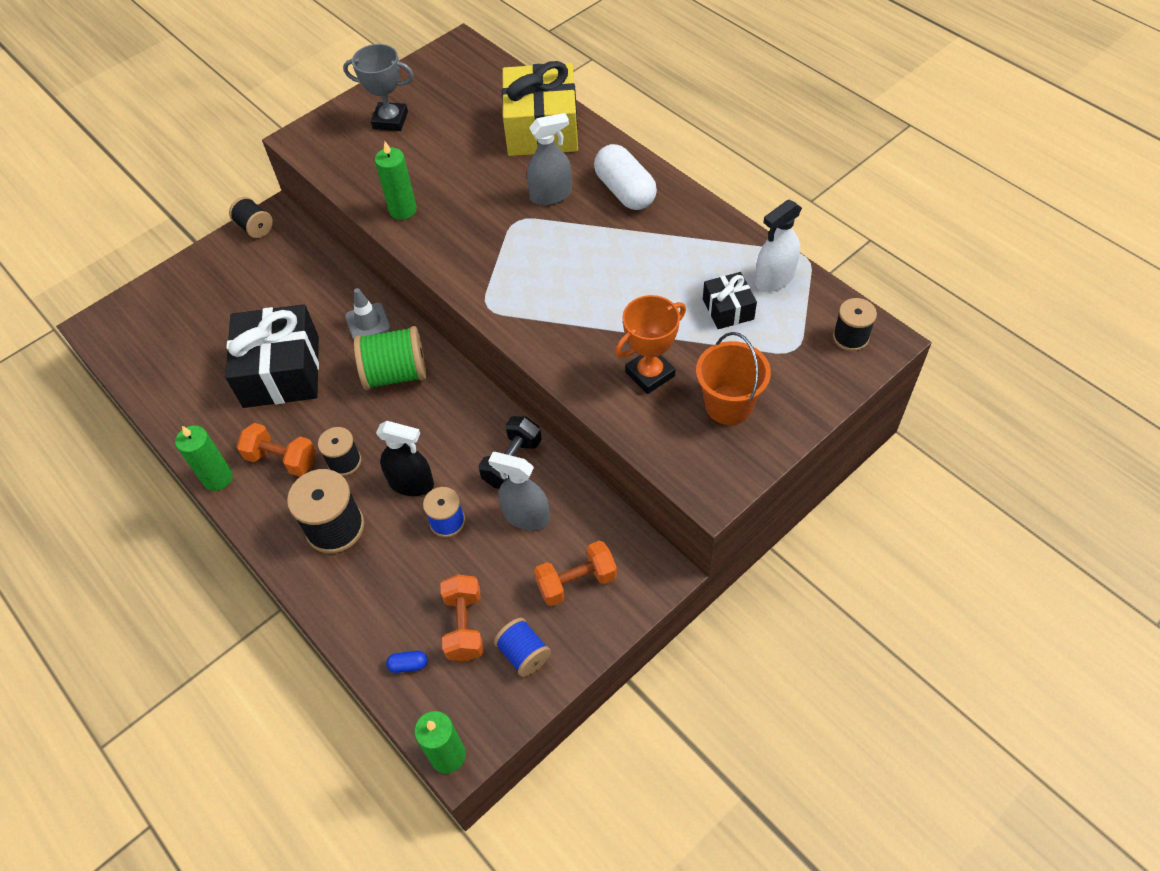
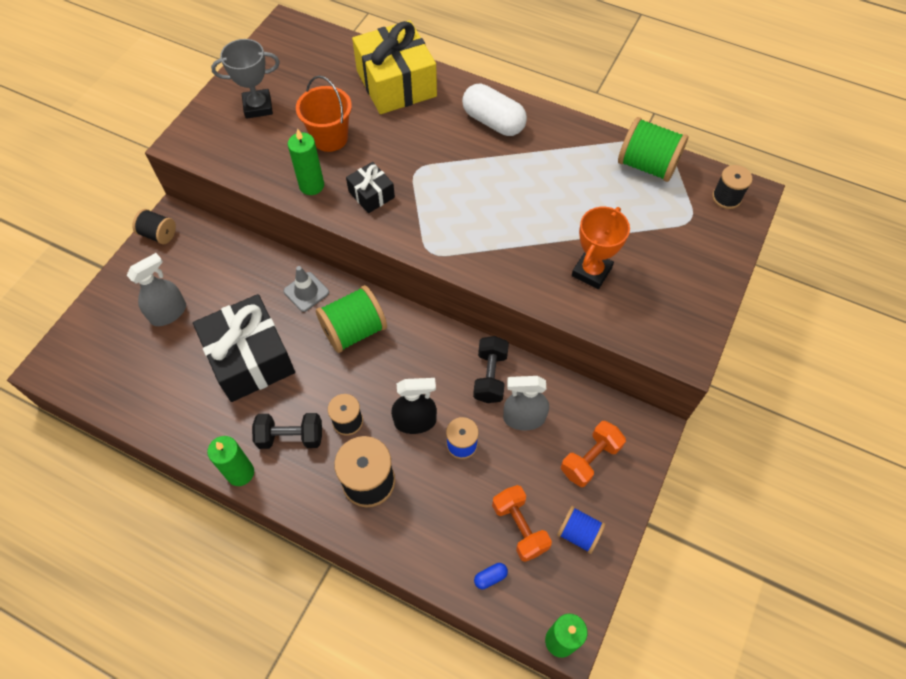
camera: 25 degrees left, 5 degrees up
orange dumbbell [237,423,316,476] -> black dumbbell [252,413,322,449]
grey spray bottle [527,113,572,205] -> grey spray bottle moved to [127,253,186,326]
orange bucket [696,332,771,425] -> orange bucket moved to [296,76,352,152]
black gift [703,272,757,329] -> black gift moved to [346,162,395,213]
white spray bottle [755,200,802,292] -> green spool [618,117,688,182]

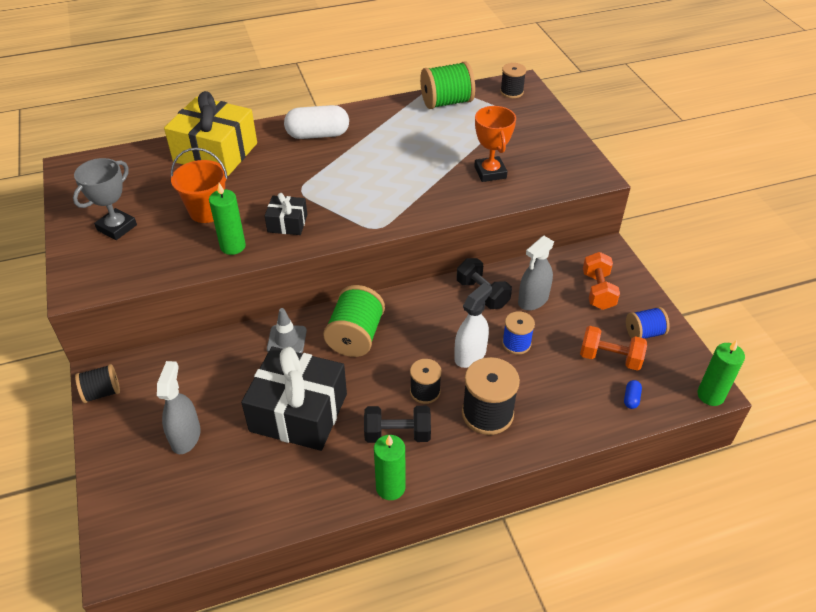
camera: 45 degrees left, 15 degrees down
black dumbbell [252,413,322,449] -> black dumbbell turned 45 degrees clockwise [364,406,431,443]
black spray bottle [391,378,437,434] -> white spray bottle [454,283,492,368]

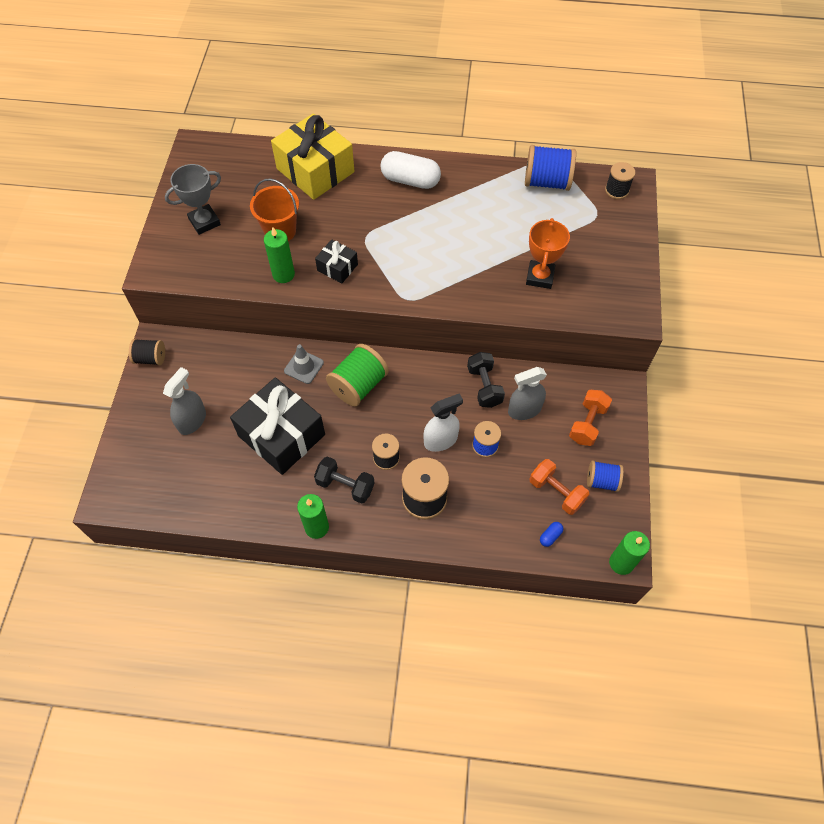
camera: 25 degrees right, 15 degrees up
green spool [420,61,475,109] -> blue spool [525,145,576,191]

